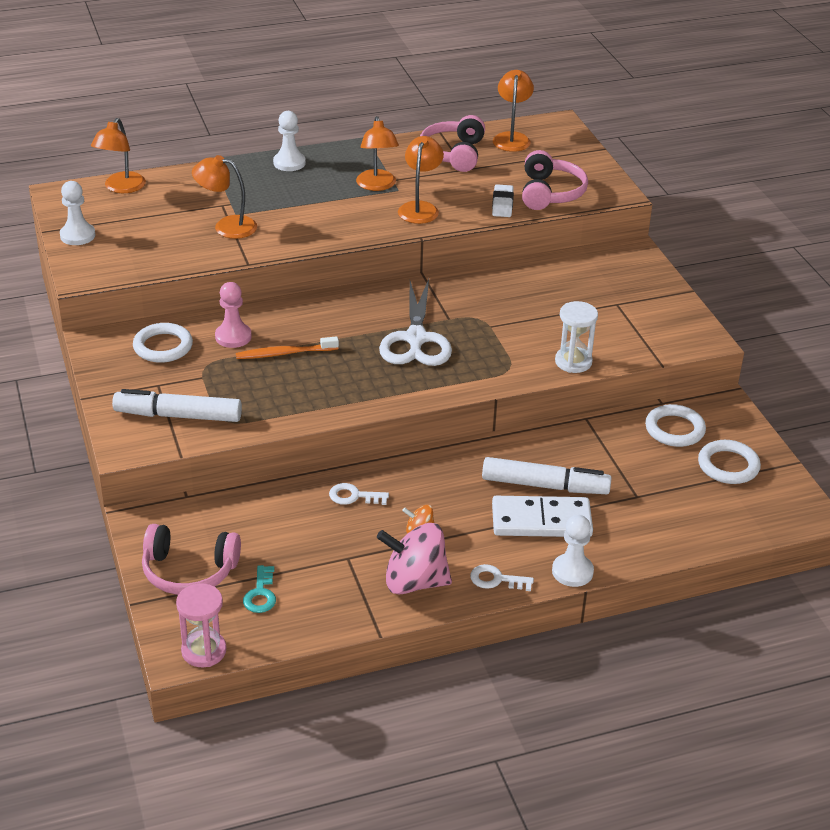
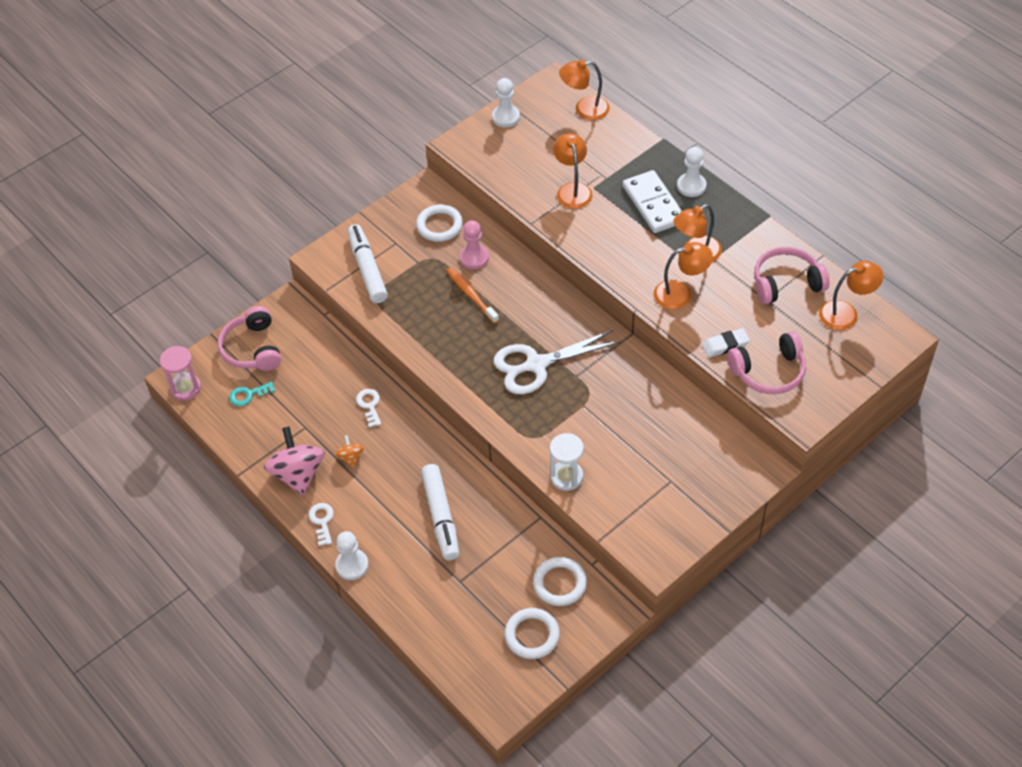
camera: 70 degrees right, 15 degrees up
white domino [492,496,593,537] -> white domino moved to [623,170,682,233]

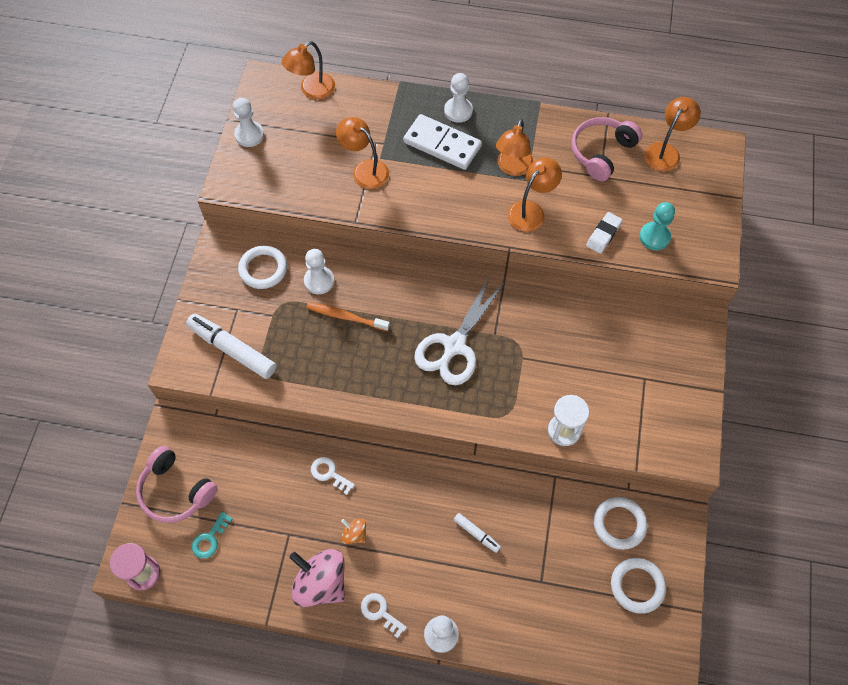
camera: 40 degrees left, 10 degrees up
white marker [421,464,459,561] -> white marker [454,513,501,553], size x0.50
pink pawn [460,220,489,269] -> white pawn [304,249,334,294]
pink headphones [728,331,806,394] -> turquoise pawn [639,202,675,250]

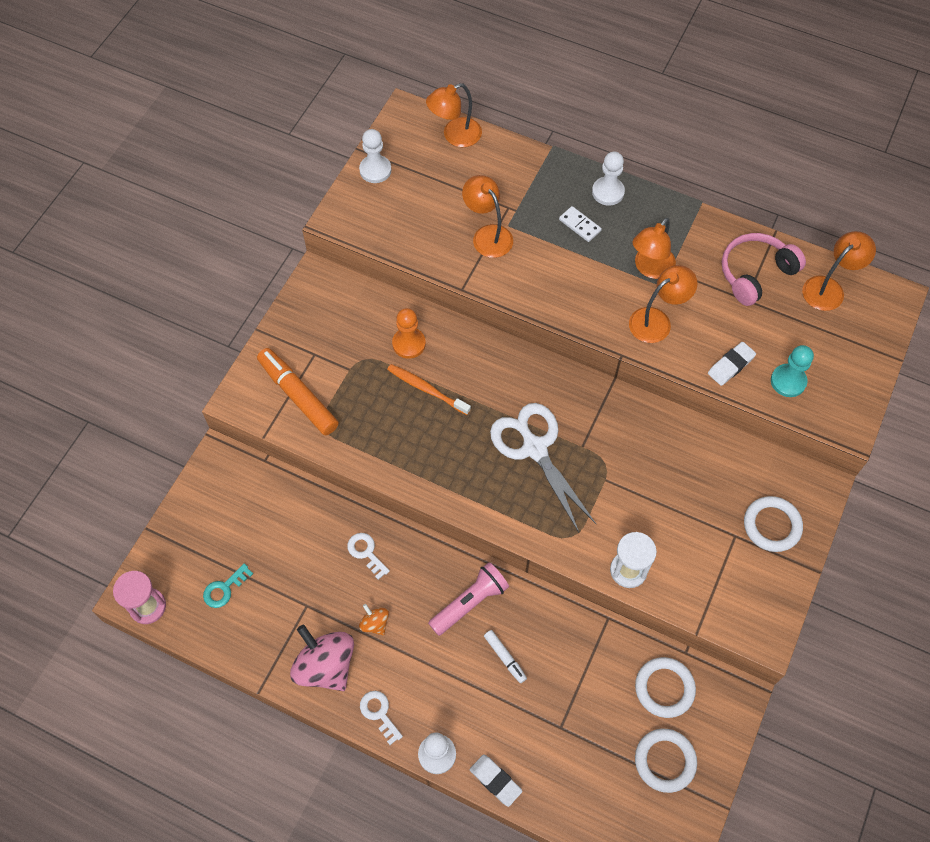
camera: 15 degrees right, 0 degrees up
pink headphones [136,446,218,523] -> none
white marker [186,314,276,379] -> orange marker [257,348,339,435]
white ring [238,245,287,289] -> white ring moved to [744,496,803,552]
white pawn [304,249,334,294] -> orange pawn [392,308,426,359]
white domino [403,114,482,170] -> white domino [559,206,602,242], size x0.50
white scissors [414,276,505,385] -> white scissors turned 105 degrees clockwise [490,403,596,532]
none -> pink flashlight [428,562,509,636]
none -> white eraser [470,755,522,807]

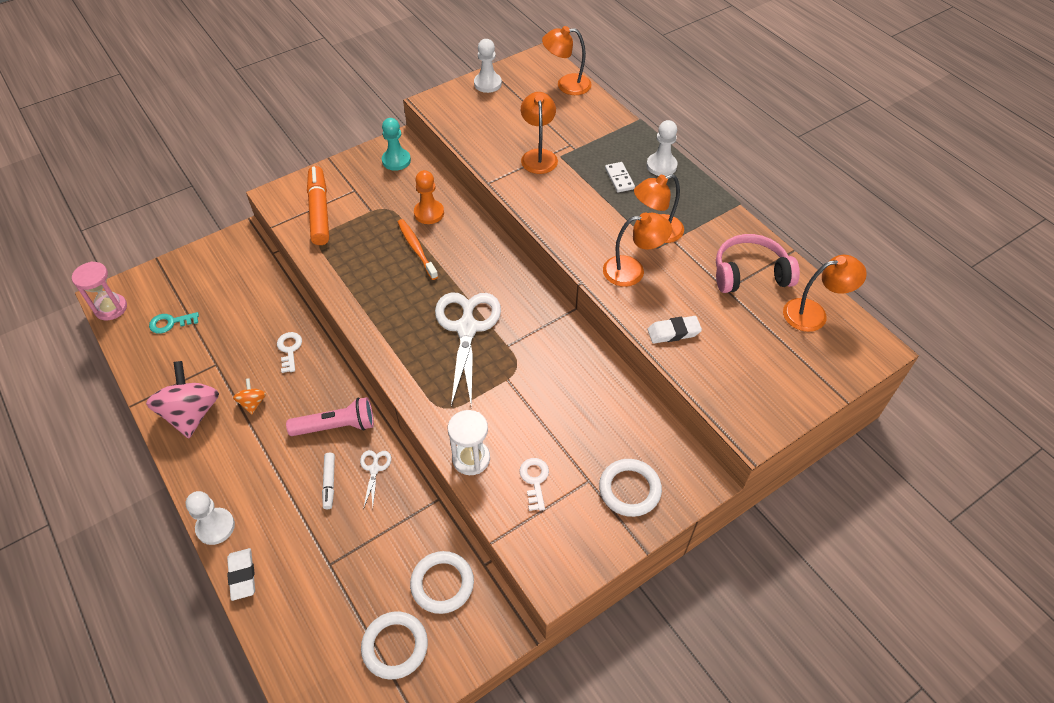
camera: 30 degrees right, 10 degrees down
white key [360,691,403,745] -> white key moved to [519,458,549,511]
turquoise pawn [771,345,814,397] -> turquoise pawn moved to [382,118,411,171]
none -> white scissors [360,450,391,510]

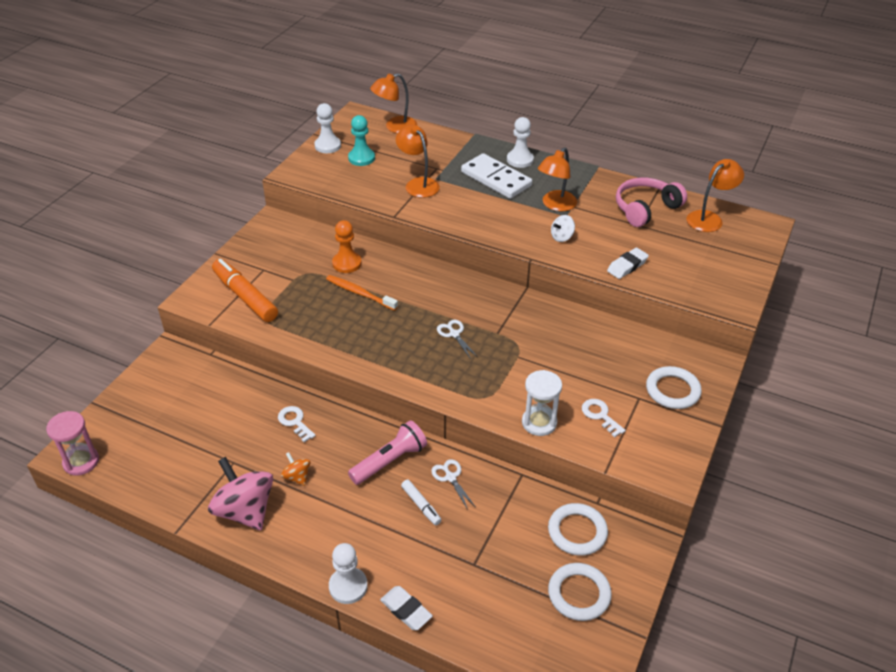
camera: 30 degrees left, 10 degrees down
turquoise key [149,312,199,334] -> none
turquoise pawn [382,118,411,171] -> turquoise pawn moved to [348,115,375,166]
white scissors [435,292,501,409] -> white scissors [437,320,478,359], size x0.44
orange lamp [603,213,672,287] -> white spinning top [551,215,575,242]
white domino [605,162,635,192] -> white domino [461,153,532,199], size x2.00

